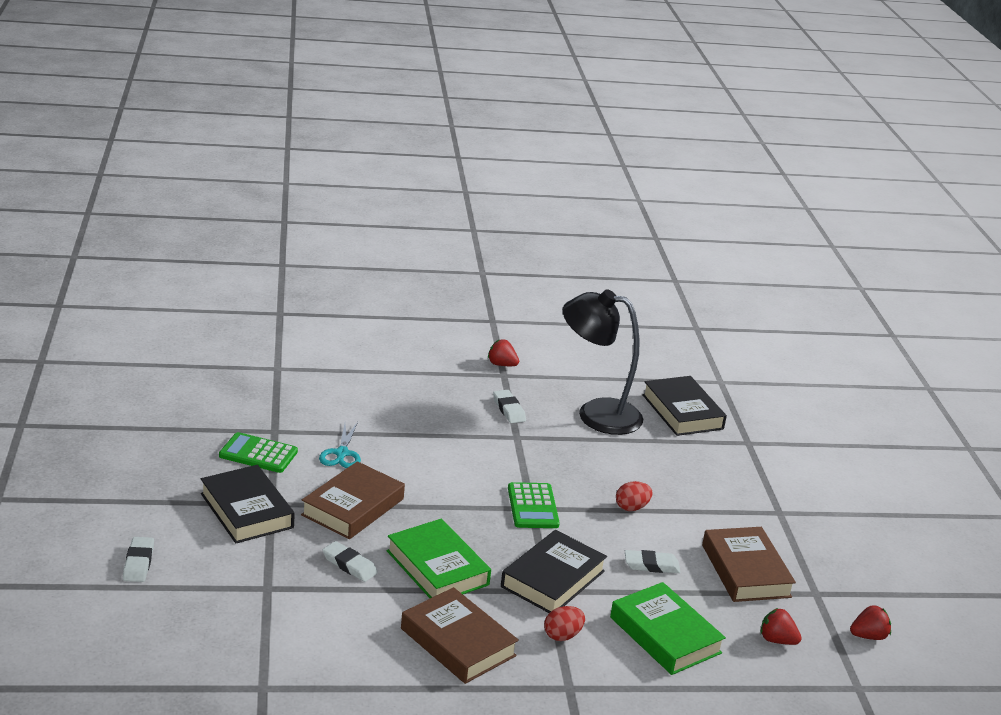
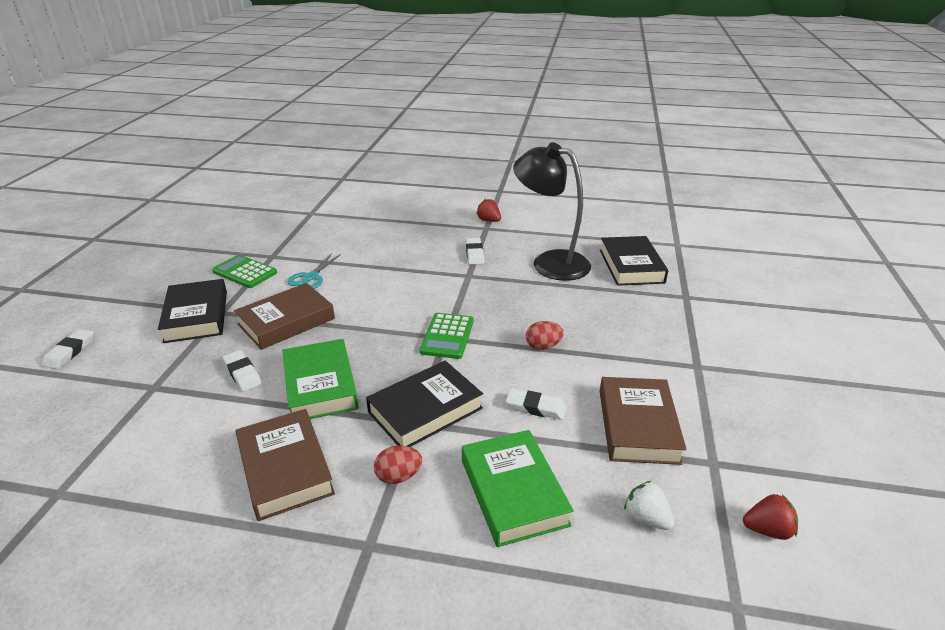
camera: 20 degrees right, 5 degrees up
red strawberry [760,608,802,645] -> white strawberry [624,481,674,530]

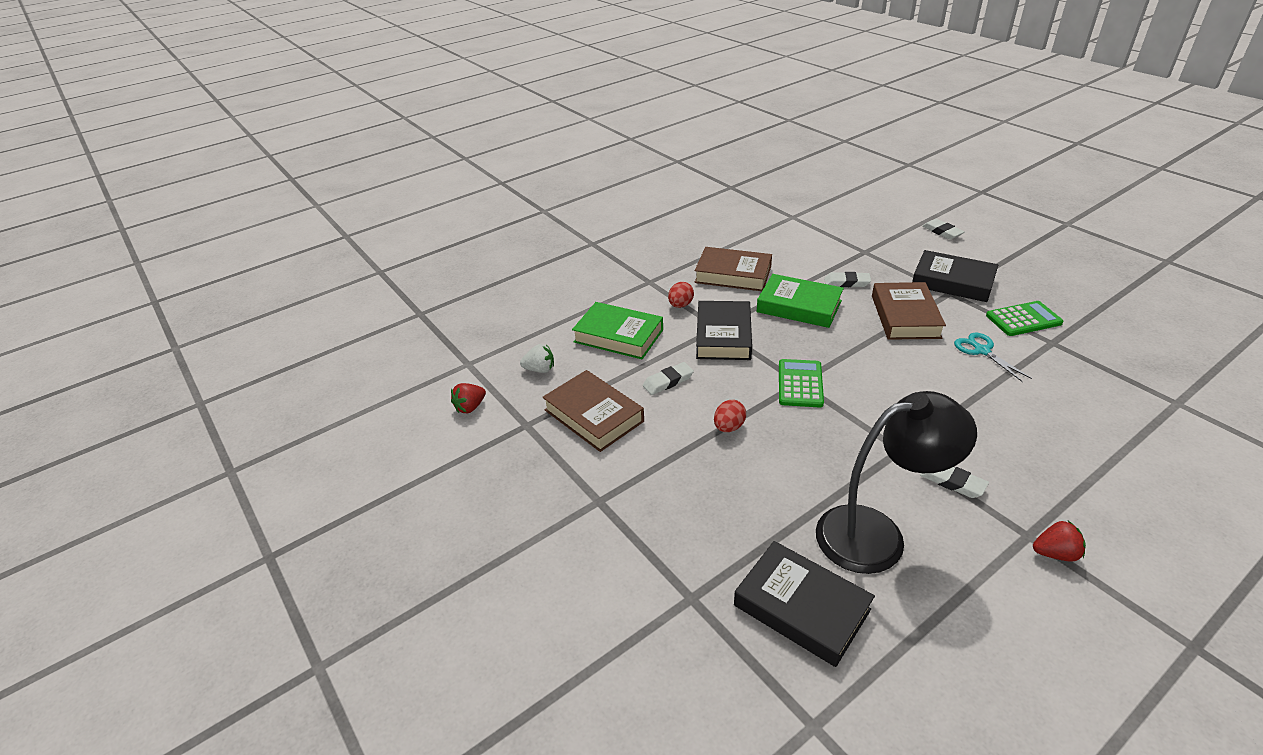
camera: 135 degrees right, 5 degrees up
green calculator [420,313,474,359] -> green calculator turned 45 degrees clockwise [779,359,824,408]

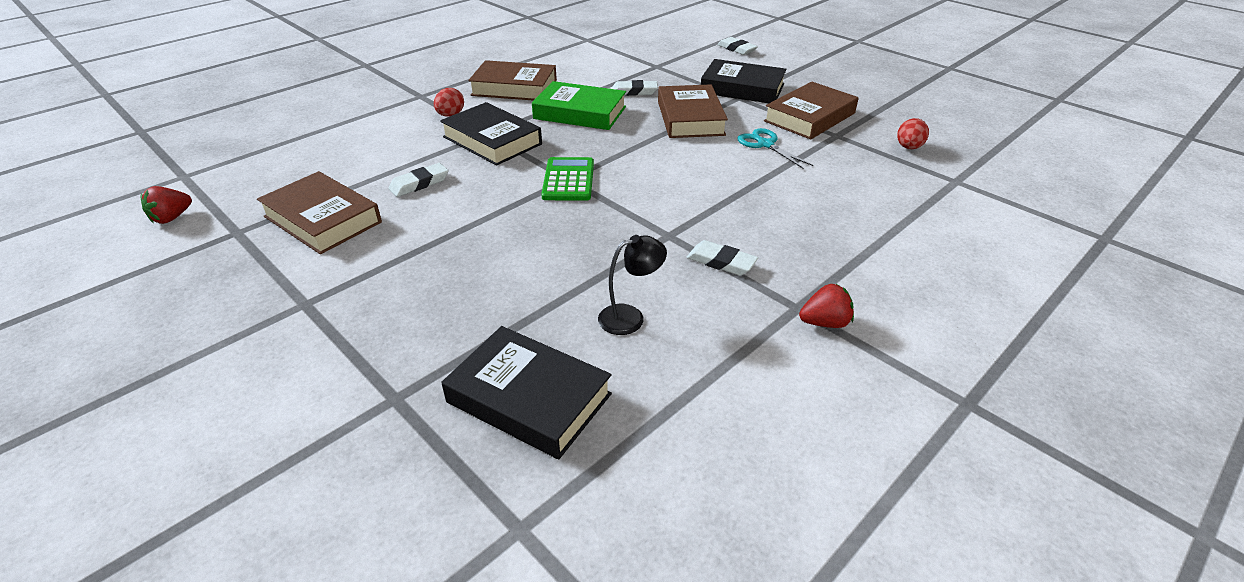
camera: 10 degrees left, 0 degrees up
white strawberry [520,344,554,373] -> none
green book [572,302,663,359] -> none
black book [696,301,752,360] -> black book turned 45 degrees counterclockwise [440,102,542,166]
red egg [714,400,746,432] -> red egg moved to [897,118,929,149]
black lamp [816,391,977,574] -> black lamp [598,235,667,335], size x0.46
green calculator [986,301,1063,336] -> brown book [764,82,859,140]

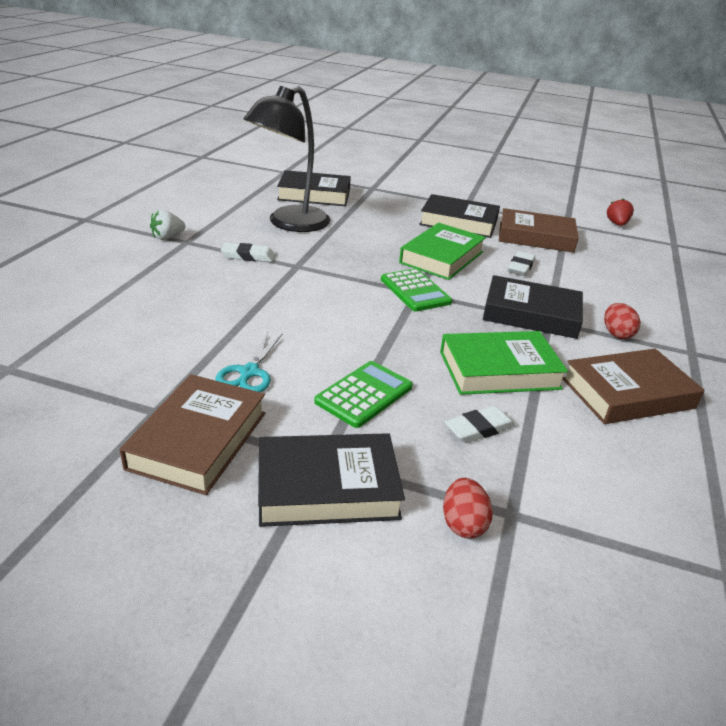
camera: 150 degrees right, 5 degrees down
black lamp [598,235,667,335] -> black lamp [244,86,330,232], size x2.17
brown book [658,84,728,138] -> green calculator [314,361,413,428]
white eraser [717,37,758,55] -> none
turquoise scissors [738,128,813,169] -> turquoise scissors turned 75 degrees clockwise [215,332,283,392]
red strawberry [799,284,854,328] -> white strawberry [150,209,186,240]
red egg [897,118,929,149] -> red egg moved to [443,478,493,539]
none -> green book [399,223,486,280]
none -> black book [419,194,500,238]

